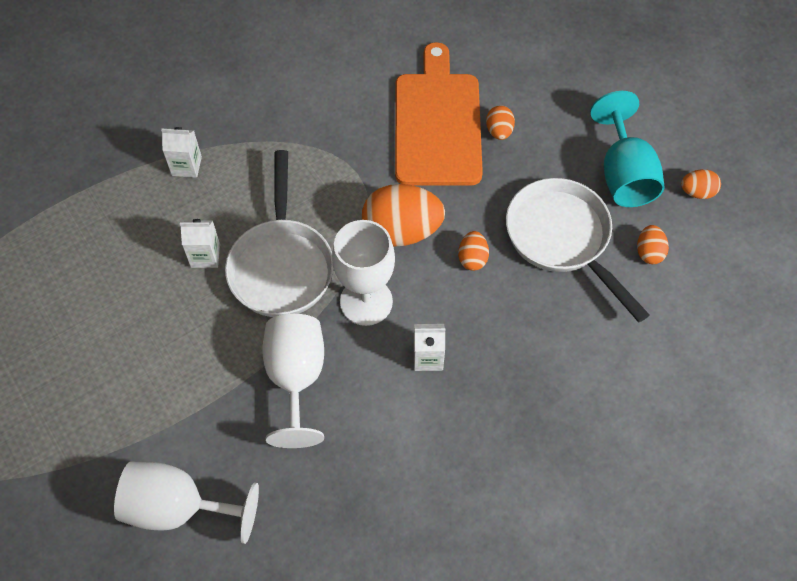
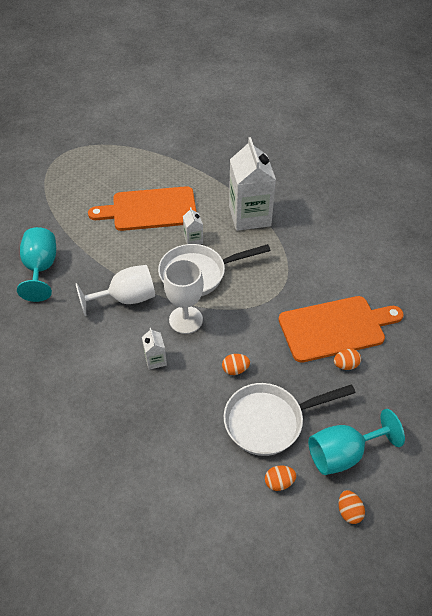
camera: 75 degrees right, 10 degrees down
white goblet [114,461,259,544] -> turquoise goblet [17,227,56,302]
white carton [161,127,202,178] -> white carton [229,137,276,231], size x2.30
orange egg [362,184,445,246] -> none
white pan [506,178,650,322] -> white pan turned 150 degrees counterclockwise [224,383,356,456]
none -> orange cutting board [88,186,196,231]

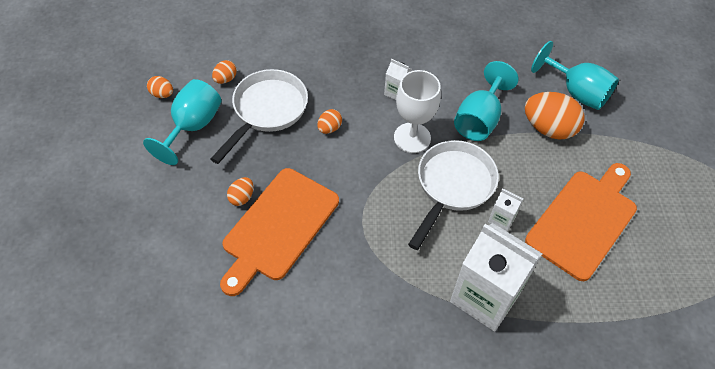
camera: 135 degrees right, 5 degrees up
white goblet [75,265,155,316] -> turquoise goblet [454,61,519,141]
none -> orange egg [525,92,584,139]

